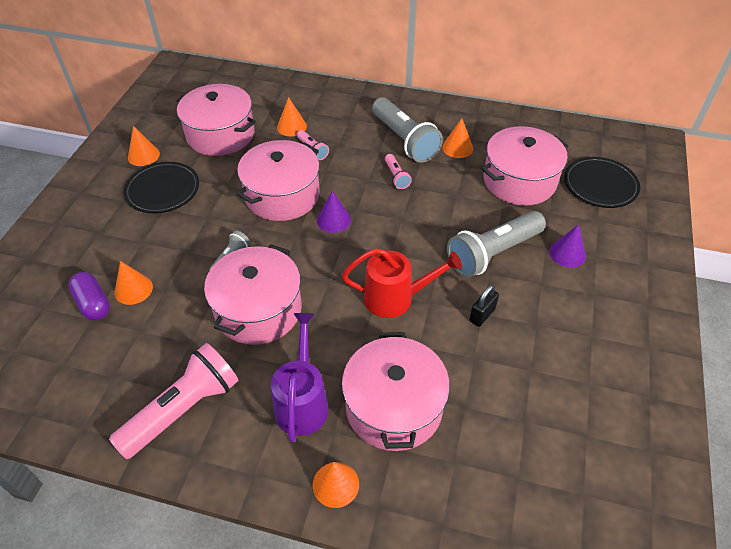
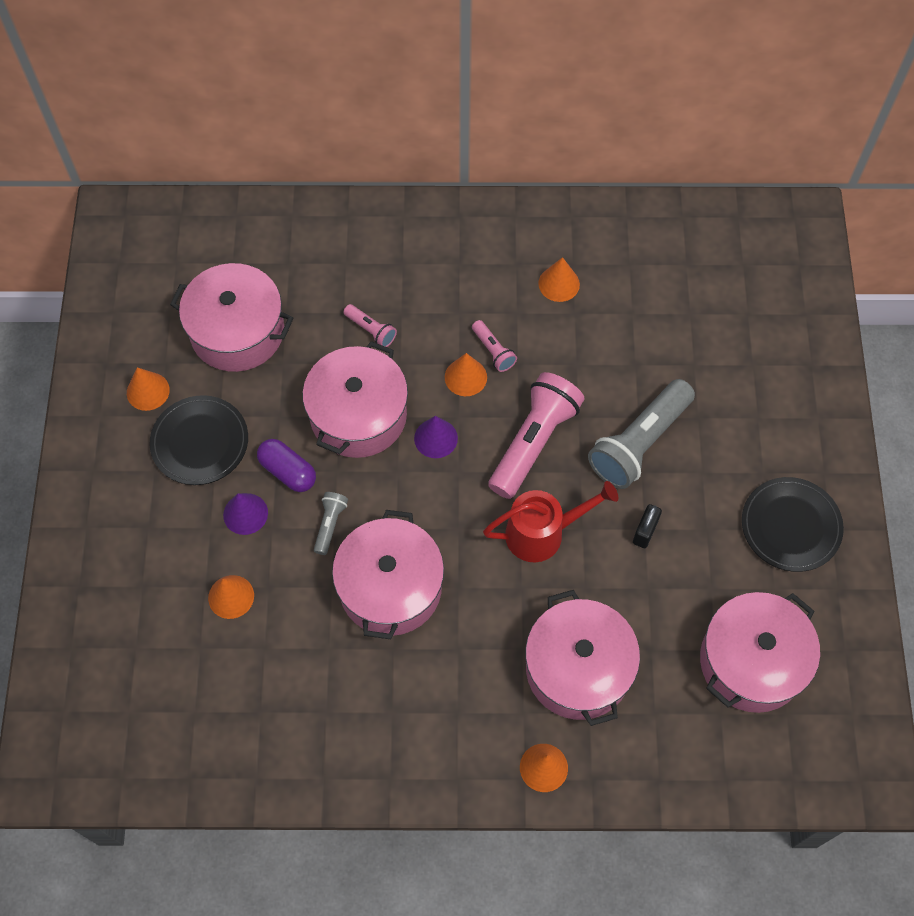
camera: 15 degrees left, 15 degrees up
purple capsule [68,272,110,321] -> purple capsule moved to [257,439,316,492]
pink flashlight [109,343,239,459] -> pink flashlight moved to [488,372,584,499]
purple watering can [271,313,329,443] -> none
orange cone [277,97,307,136] -> orange cone moved to [445,353,487,396]
grey flashlight [372,97,443,163] -> none
pink pot [481,126,568,205] -> pink pot moved to [700,592,820,713]
purple cone [549,224,586,268] -> purple cone moved to [223,493,268,535]
black plate [564,157,640,208] -> black plate moved to [742,477,844,572]

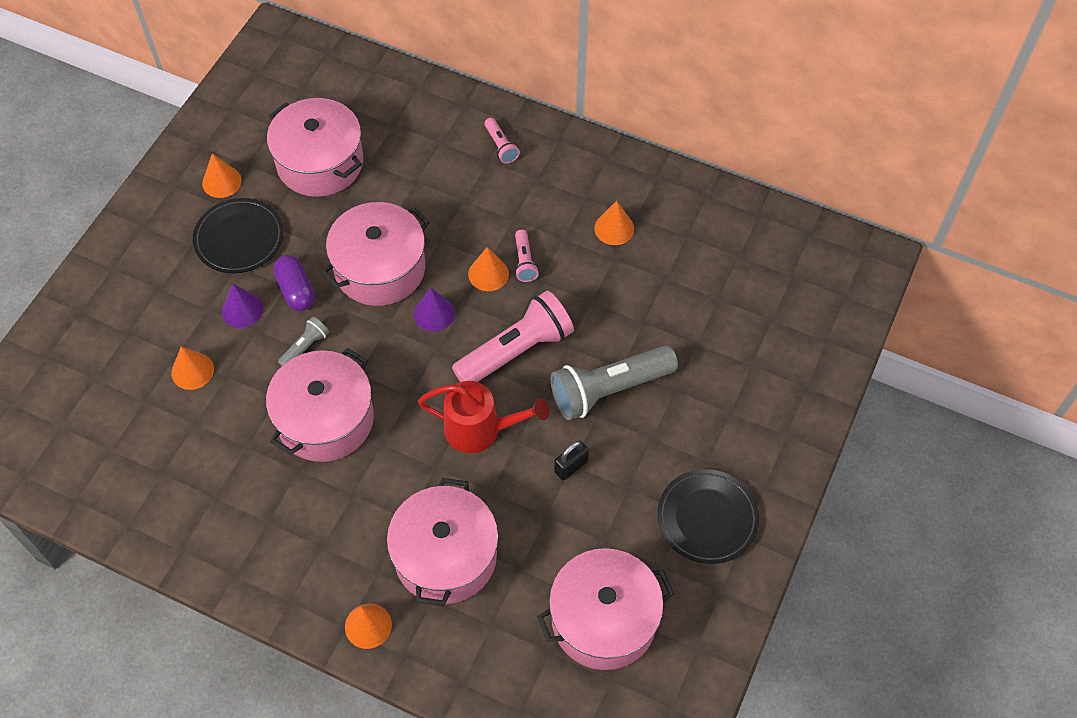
camera: 25 degrees right, 5 degrees down
pink flashlight [344,304,397,347] -> pink flashlight moved to [485,118,520,164]

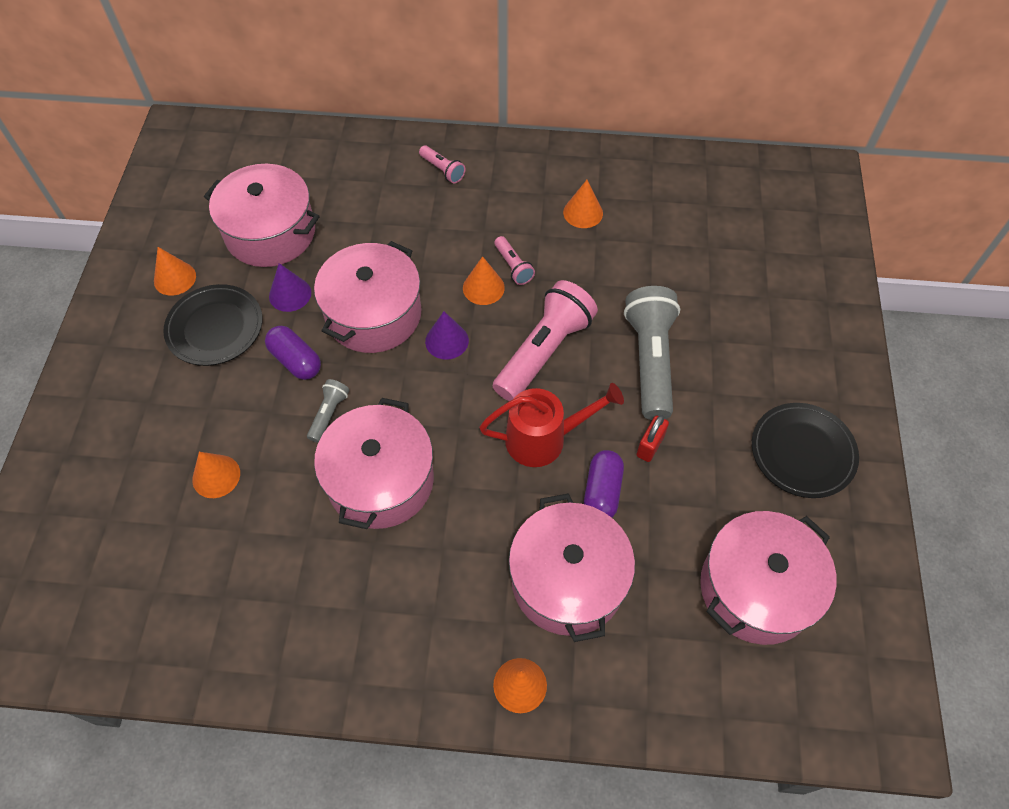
camera: 20 degrees left, 0 degrees up
purple cone [222,284,263,328] -> purple cone moved to [269,263,311,312]
grey flashlight [551,346,678,420] -> grey flashlight turned 135 degrees clockwise [624,286,680,420]
black padlock [554,441,589,481] -> red padlock [636,415,669,462]
none -> purple capsule [584,450,624,518]

